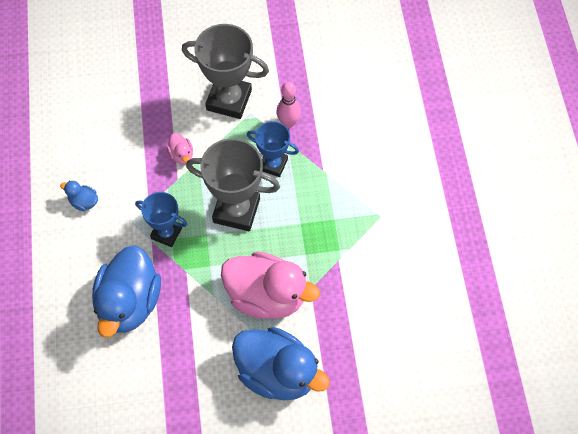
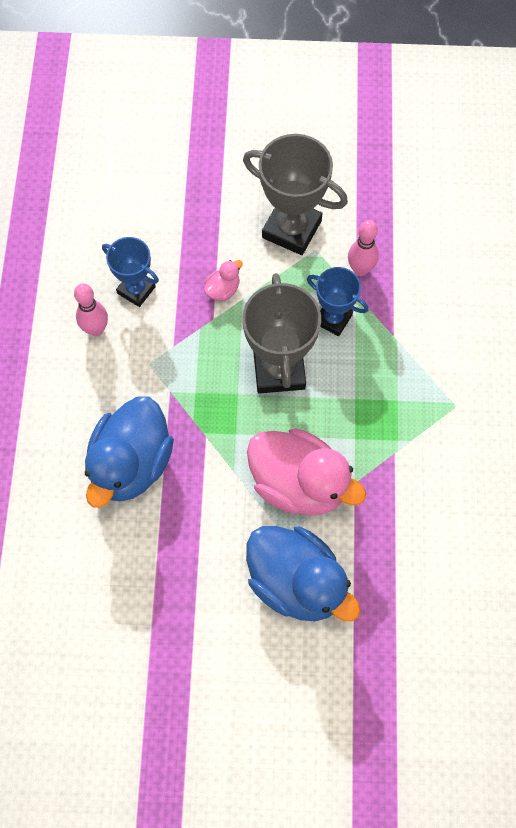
camera: 10 degrees right, 5 degrees up
blue duck [60,181,98,211] -> pink bowling pin [74,283,108,336]
blue trophy [135,192,187,247] -> blue trophy moved to [102,237,159,307]
pink duck [167,133,193,165] -> pink duck turned 120 degrees counterclockwise [204,260,243,301]
grey trophy [186,138,280,231] -> grey trophy turned 60 degrees clockwise [242,273,321,394]

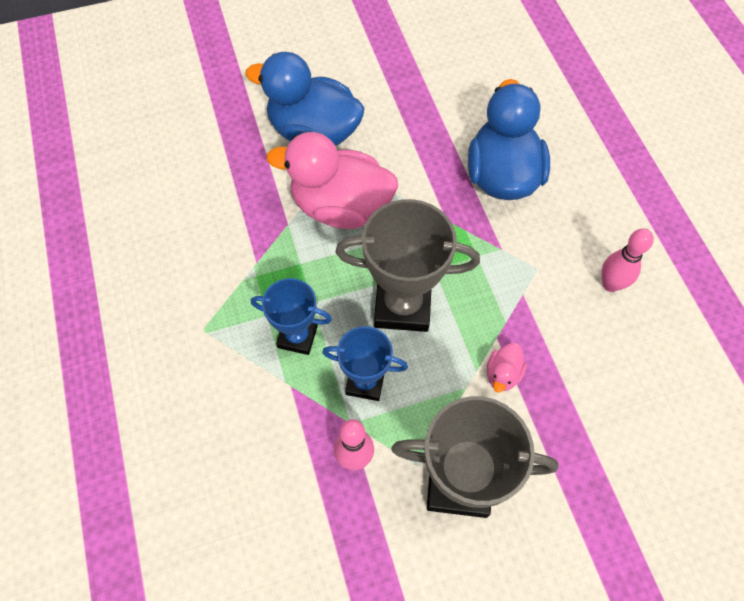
camera: 160 degrees right, 5 degrees down
blue trophy [102,237,159,307] -> blue trophy moved to [251,278,332,355]
grey trophy [242,273,321,394] -> grey trophy turned 60 degrees counterclockwise [335,199,480,332]

